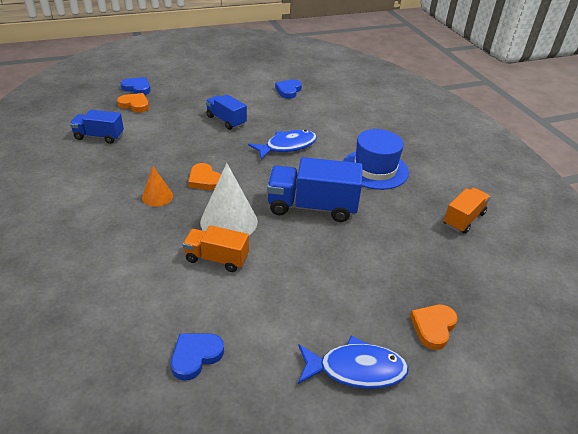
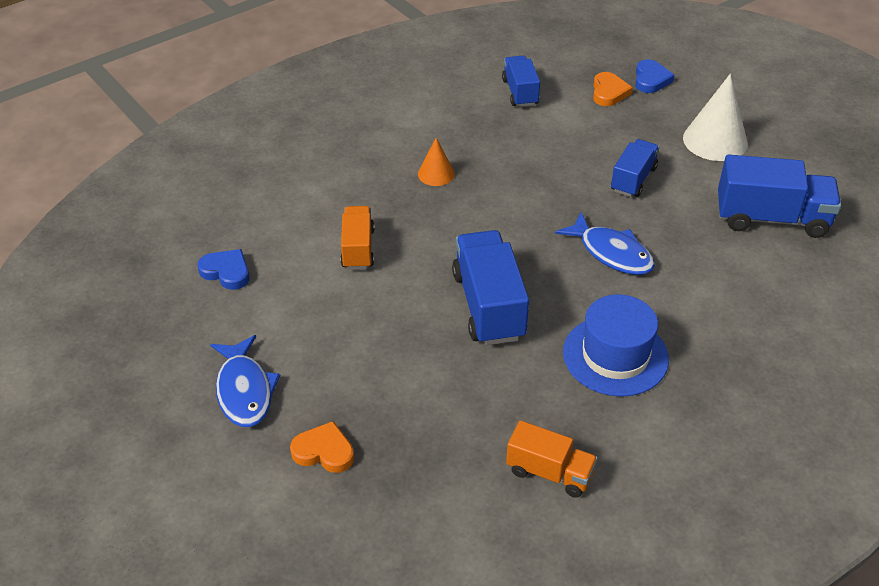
camera: 75 degrees right, 5 degrees up
orange heart [188,163,221,190] -> none
white cone [200,163,258,235] -> white cone moved to [683,74,748,161]
blue heart [275,79,302,99] -> blue truck [718,155,841,238]

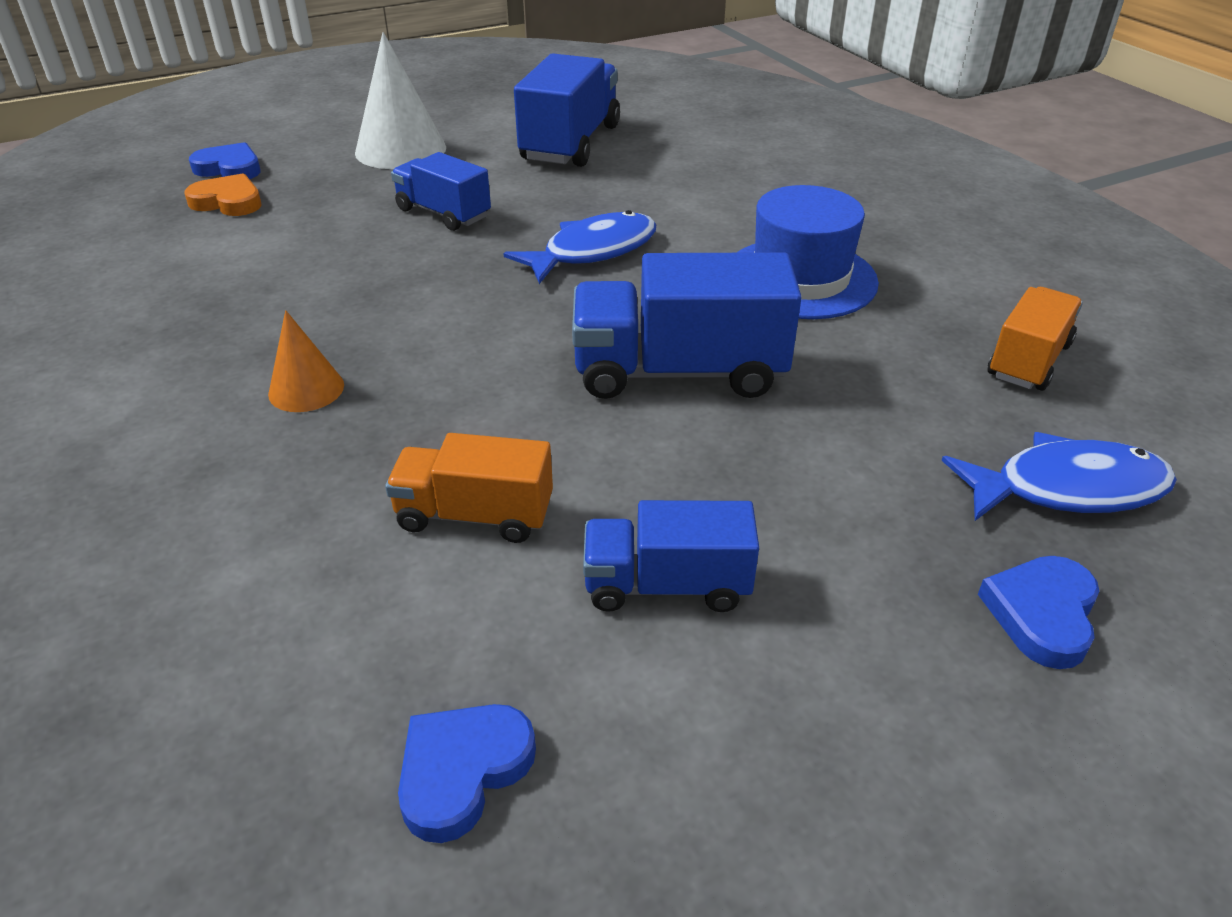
camera: 80 degrees left, 5 degrees down
blue fish [210,335,280,427] -> blue fish moved to [941,432,1177,521]
orange heart [290,421,354,473] -> blue heart [978,556,1099,669]
blue truck [502,56,540,107] -> blue truck moved to [583,500,759,612]

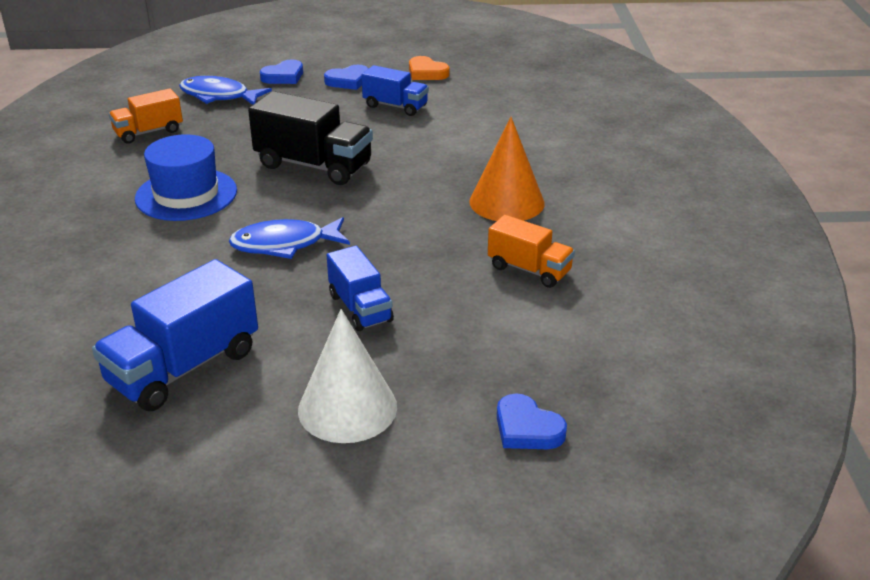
camera: 155 degrees left, 5 degrees down
orange heart [184,173,262,216] -> orange heart moved to [409,56,450,80]
orange cone [268,310,344,412] -> orange cone [469,117,544,221], size x1.79
orange truck [385,433,553,543] -> orange truck moved to [488,215,575,288]
blue heart [398,704,536,843] -> blue heart moved to [324,65,369,90]
blue truck [572,252,802,399] -> black truck [248,91,373,185]

